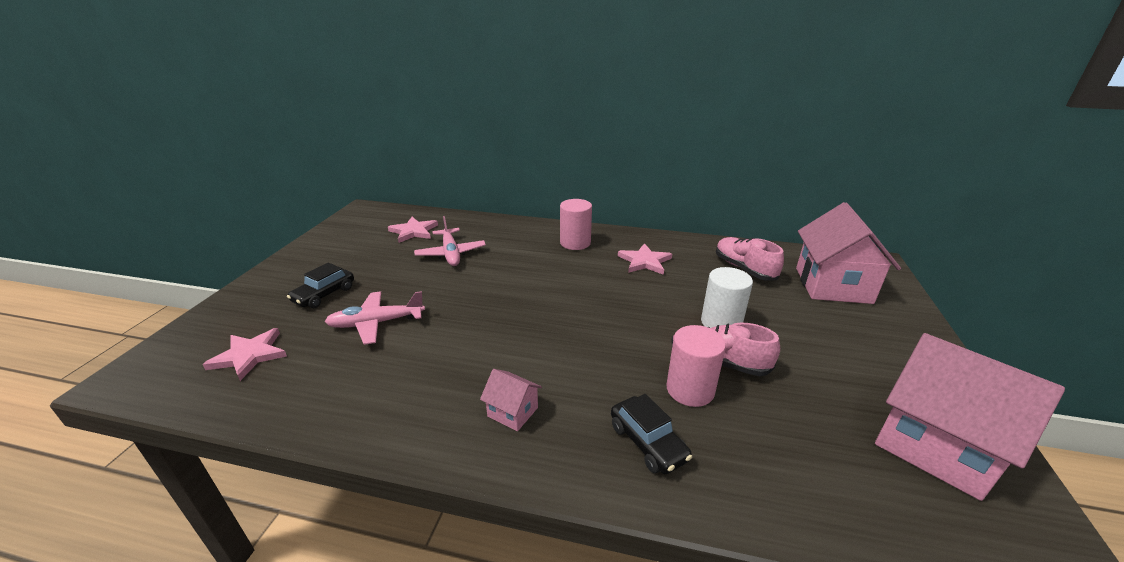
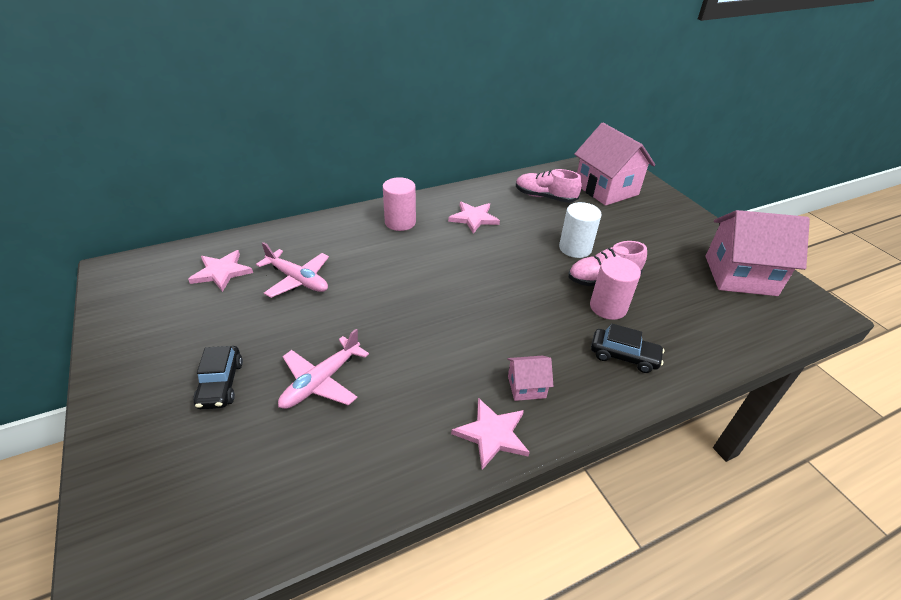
camera: 40 degrees left, 10 degrees up
pink star [202,328,287,381] -> pink star moved to [451,398,530,470]

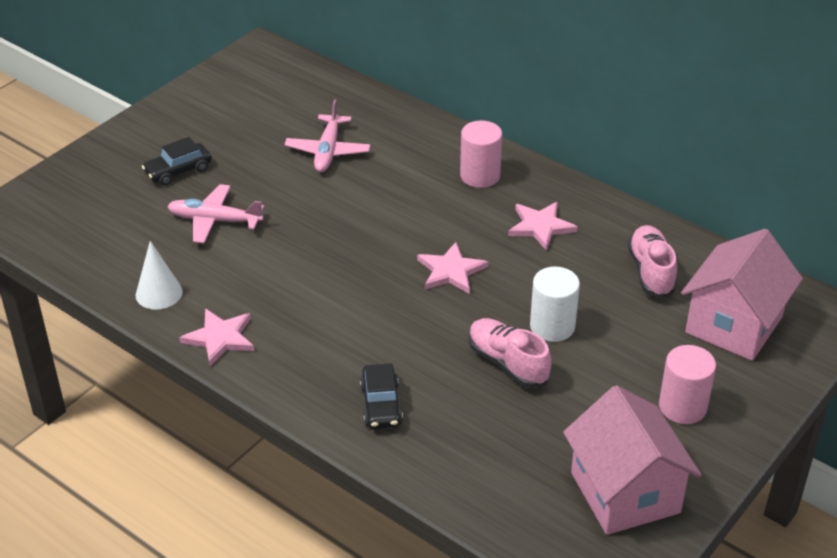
camera: 65 degrees right, 0 degrees up
pink star [188,250,253,292] -> pink star moved to [417,242,488,294]
pink house [507,356,554,401] -> none
pink cylinder [590,257,641,320] -> pink cylinder moved to [659,345,716,424]
none -> white cone [136,241,183,309]

